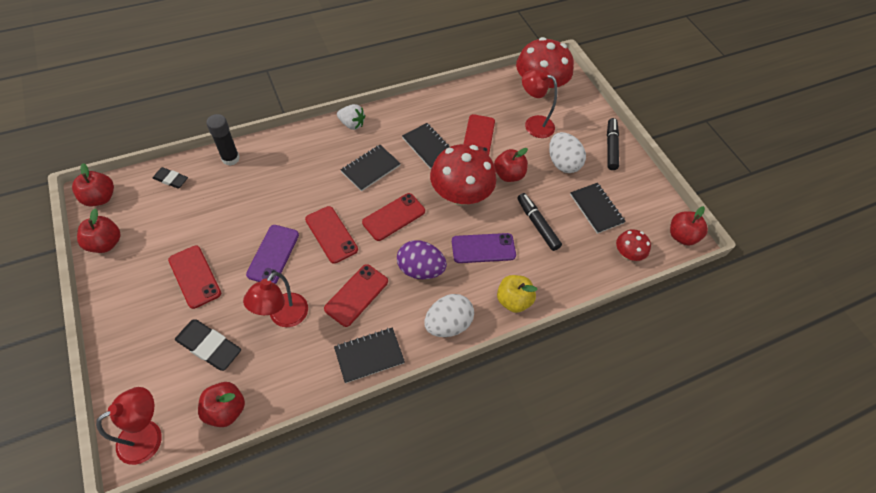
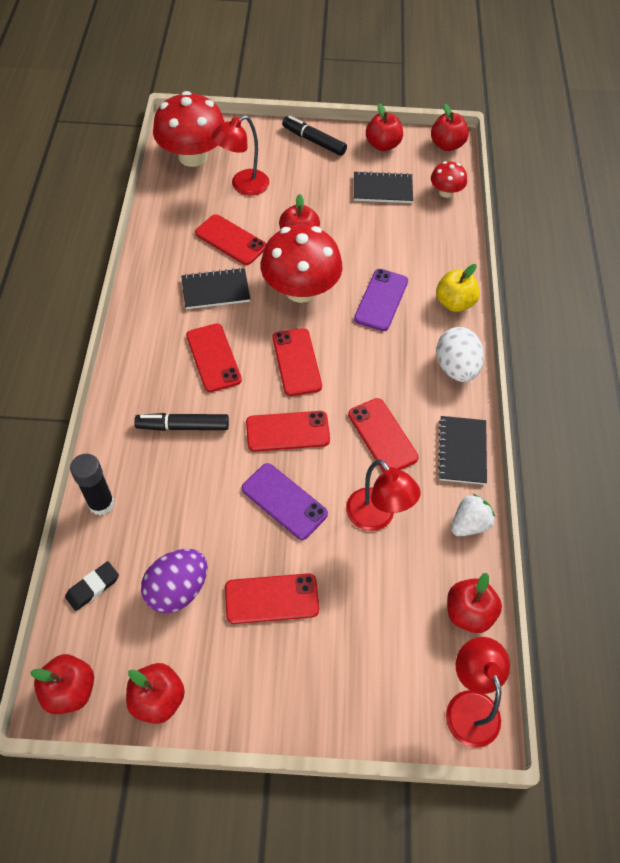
camera: 60 degrees left, 0 degrees up
black eraser [175,319,241,371] -> none
white strawberry [337,104,365,130] -> white strawberry moved to [451,494,495,536]
black notebook [341,145,401,191] -> red phone [186,324,242,392]
purple egg [397,240,447,279] -> purple egg moved to [141,549,208,613]
black marker [517,193,562,251] -> black marker moved to [134,413,229,431]
white egg [549,132,586,173] -> none
none -> red apple [366,103,403,151]

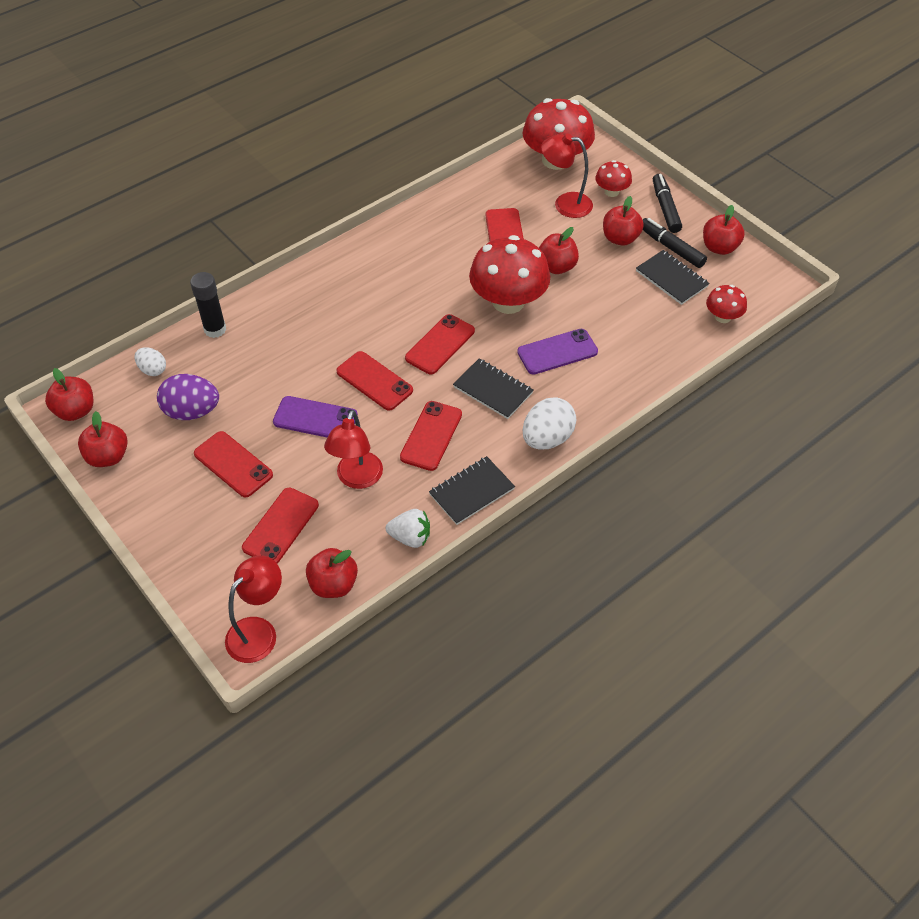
camera: 50 degrees right, 5 degrees down
black eraser [65,561,119,611] -> white egg [135,348,166,376]
black marker [134,413,229,431] -> black marker moved to [643,218,707,268]
black notebook [181,268,250,309] -> black notebook moved to [453,358,533,419]
red phone [186,324,242,392] -> red phone moved to [242,488,319,564]
purple phone [242,463,328,540] -> purple phone turned 75 degrees counterclockwise [273,396,358,438]
red apple [431,104,469,151] -> red apple moved to [603,196,644,246]
yellow apple [436,264,480,312] -> none
none -> red mushroom [595,160,632,197]

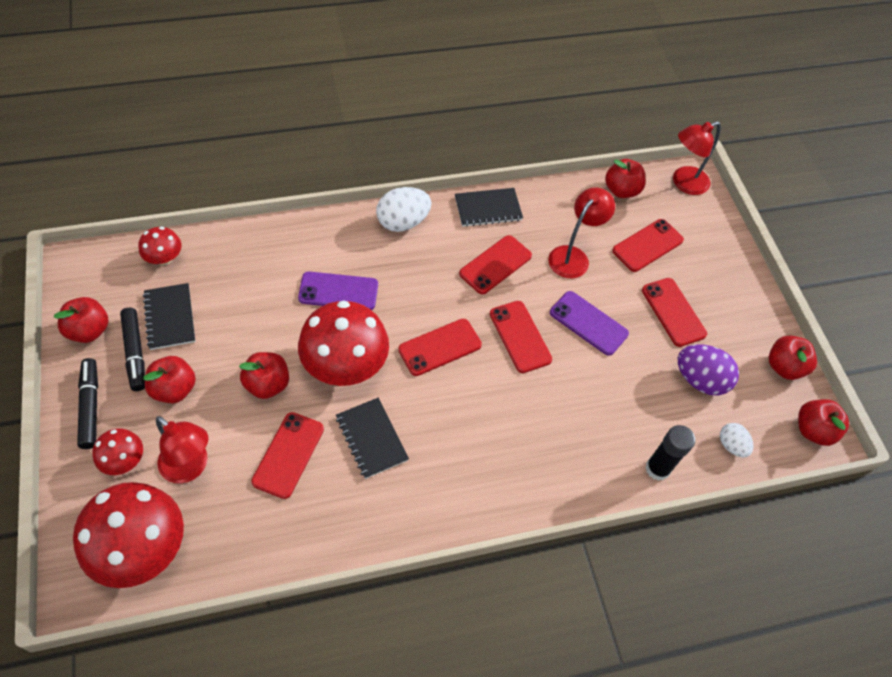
camera: 160 degrees left, 5 degrees up
white strawberry [386,509,430,548] -> none
black notebook [453,358,533,419] -> black notebook moved to [336,398,409,479]
black marker [653,174,682,233] -> black marker turned 150 degrees clockwise [77,358,98,449]

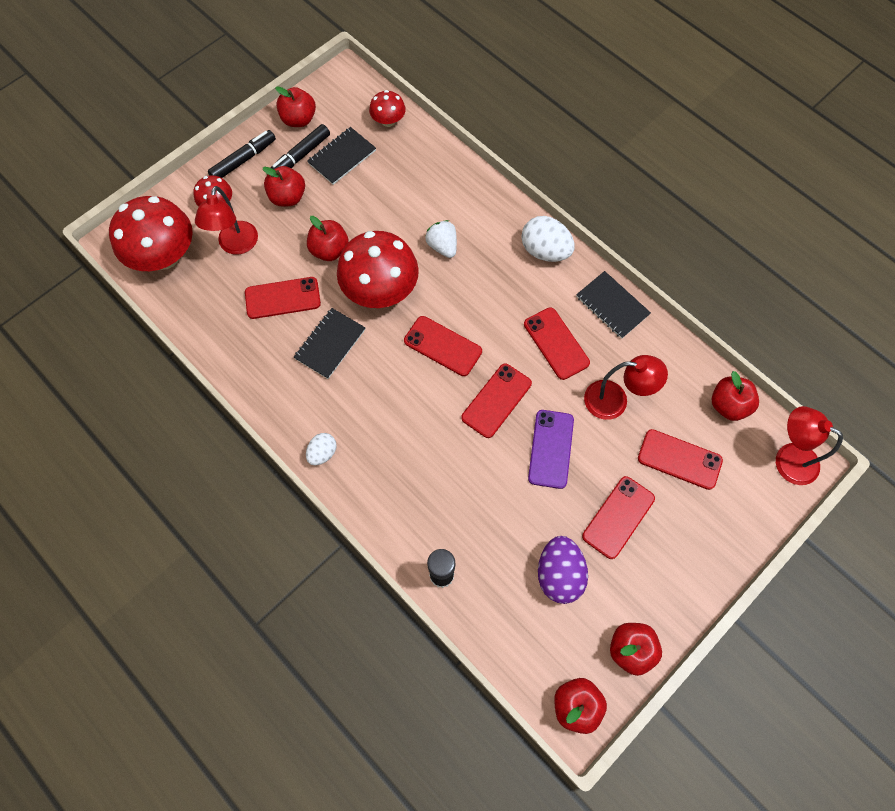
camera: 65 degrees right, 10 degrees up
purple phone [298,271,378,310] -> white strawberry [425,220,457,258]
red phone [459,235,532,294] -> red phone turned 45 degrees clockwise [524,307,590,380]
white egg [720,423,753,457] -> white egg moved to [306,433,337,465]

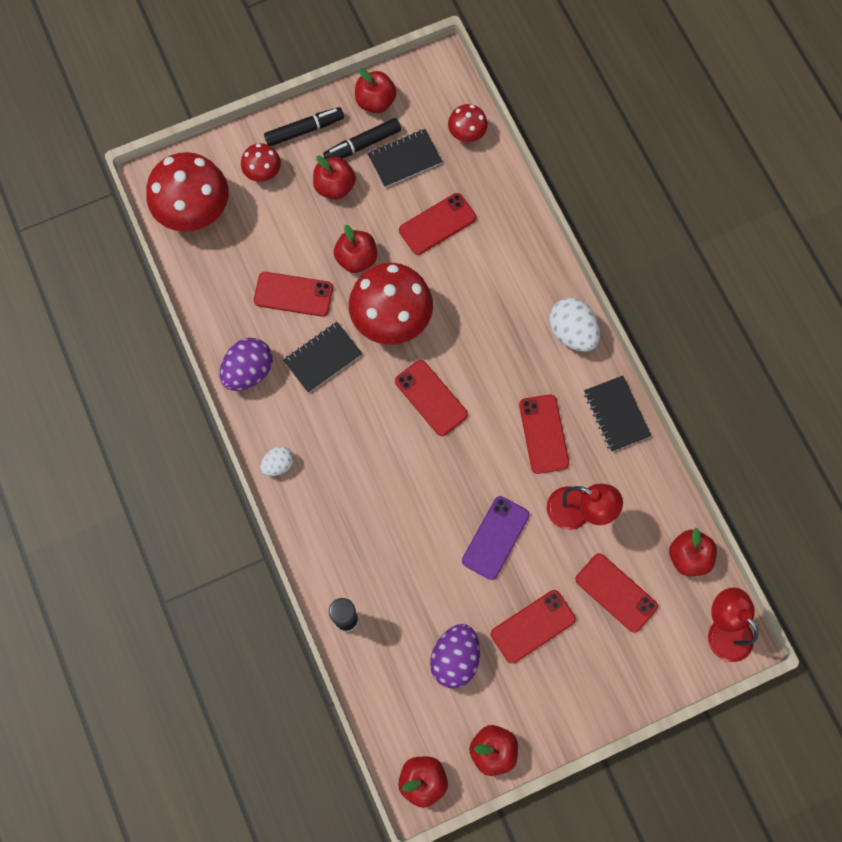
camera: 20 degrees right, 5 degrees up
red lamp [195,186,258,254] -> none
white strawberry [425,220,457,258] -> none
red phone [461,363,532,438] -> red phone moved to [399,193,476,255]
none -> purple egg [220,338,273,391]

